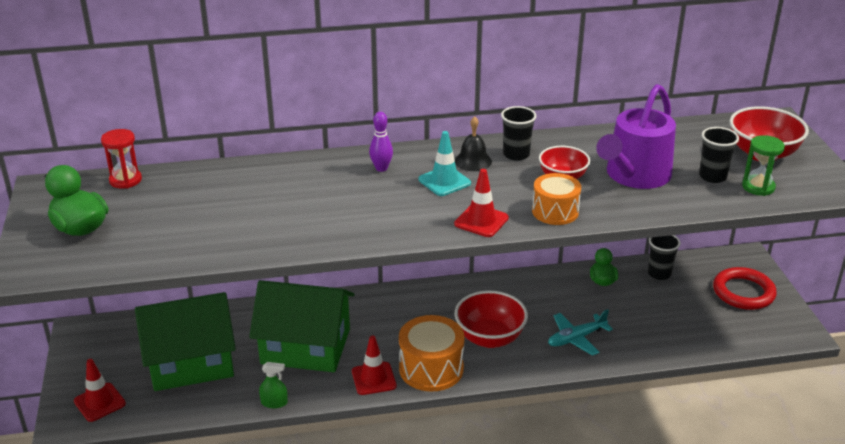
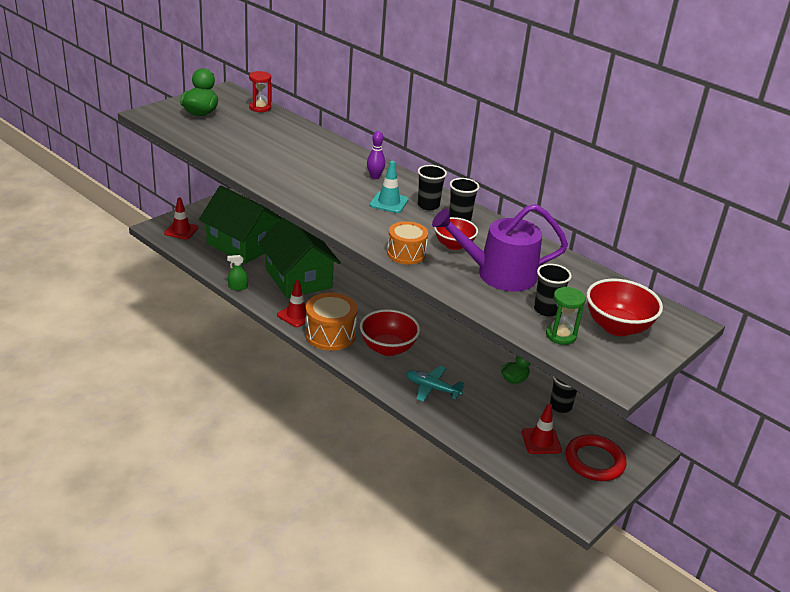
camera: 50 degrees right, 0 degrees up
green spray bottle [259,362,288,408] -> green spray bottle turned 120 degrees clockwise [227,255,248,290]
red traffic cone [454,169,509,237] -> red traffic cone moved to [522,404,562,454]
black bell [455,116,492,171] -> black cup [418,165,447,210]

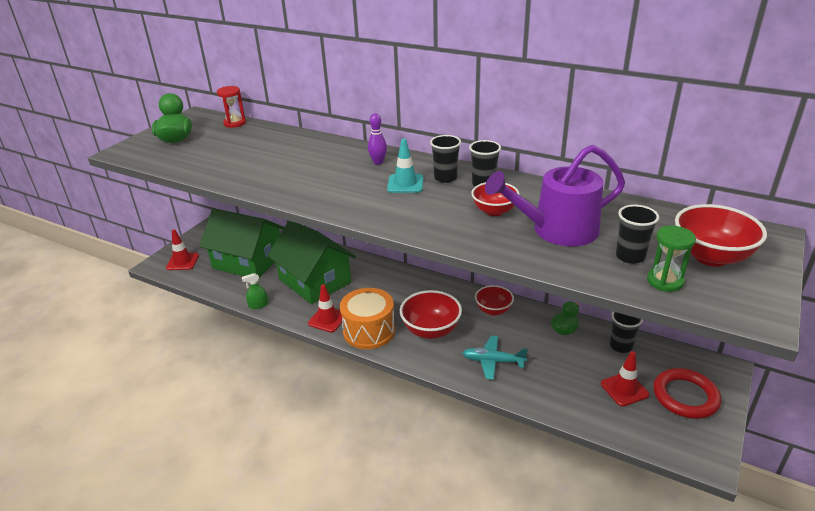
camera: 10 degrees left, 0 degrees up
orange drum [387,221,428,264] -> none
none -> red bowl [475,285,514,316]

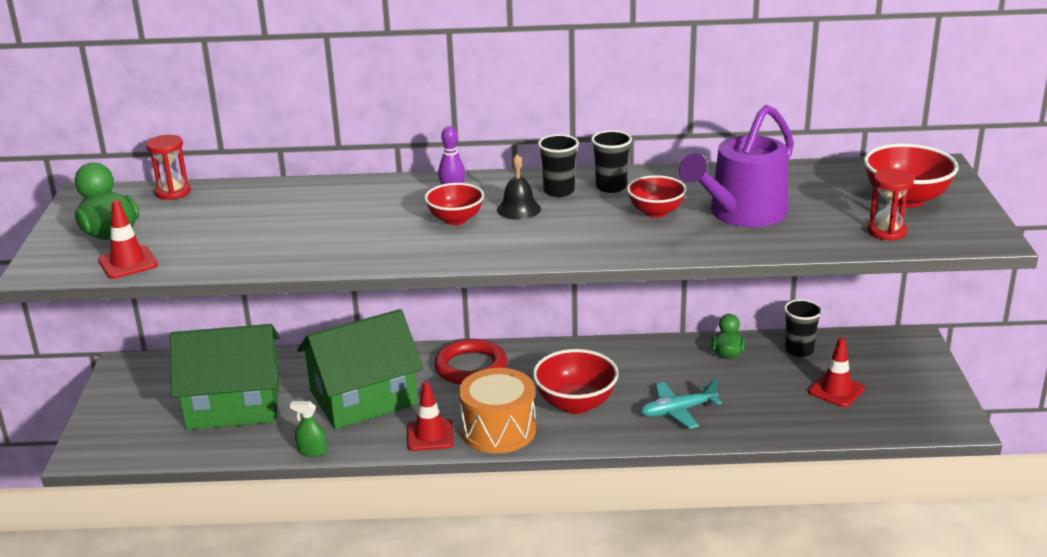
camera: 30 degrees left, 5 degrees down
red traffic cone [166,230,199,270] -> red traffic cone moved to [98,200,158,279]
green spray bottle [242,273,268,309] -> green spray bottle turned 60 degrees clockwise [290,401,327,457]
green house [267,221,356,304] -> green house turned 45 degrees counterclockwise [297,309,423,429]
turquoise traffic cone [387,139,423,193] -> black bell [497,154,541,220]
red bowl [475,285,514,316] -> red bowl moved to [425,183,484,225]
black cup [616,205,659,264] -> none
green hourglass [647,226,696,292] -> red hourglass [868,169,914,241]
red ring [653,368,721,419] -> red ring moved to [434,339,507,385]

